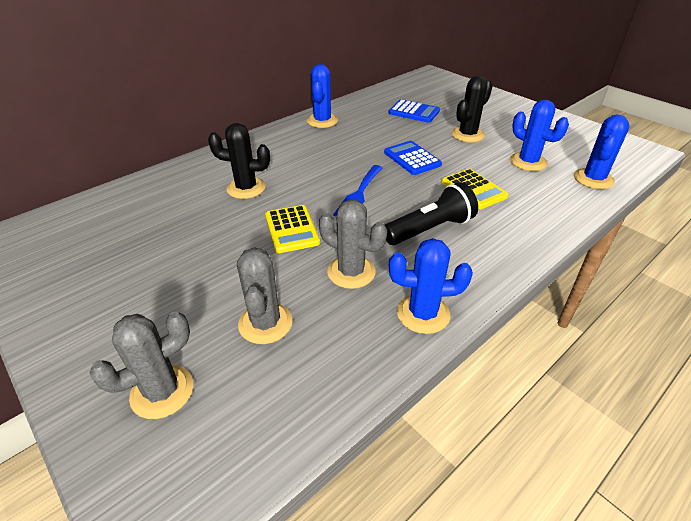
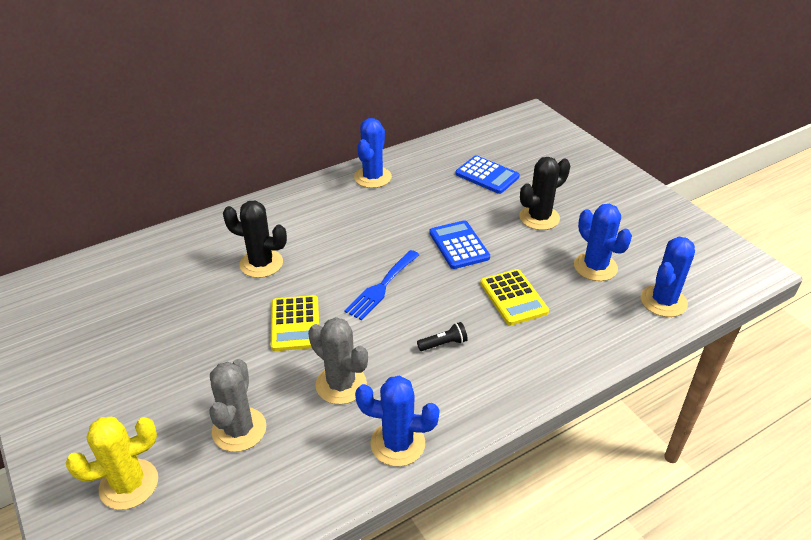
camera: 10 degrees right, 0 degrees up
grey cactus [90,311,193,419] -> yellow cactus [66,417,158,510]
black flashlight [385,182,478,245] -> black flashlight [417,322,468,351], size x0.47

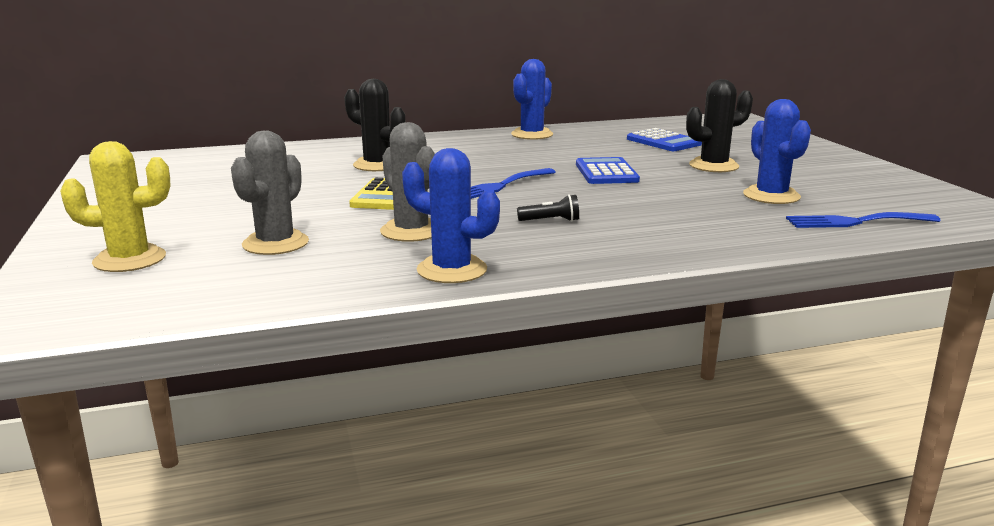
camera: 15 degrees right, 20 degrees down
yellow calculator [480,269,549,325] -> none
blue cactus [641,237,695,317] -> blue fork [786,212,940,228]

